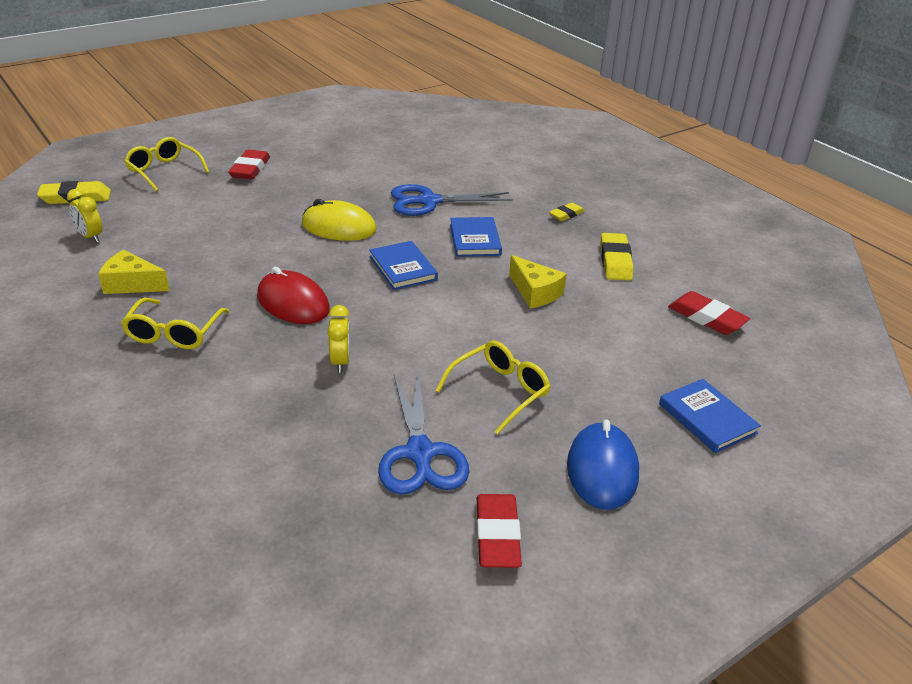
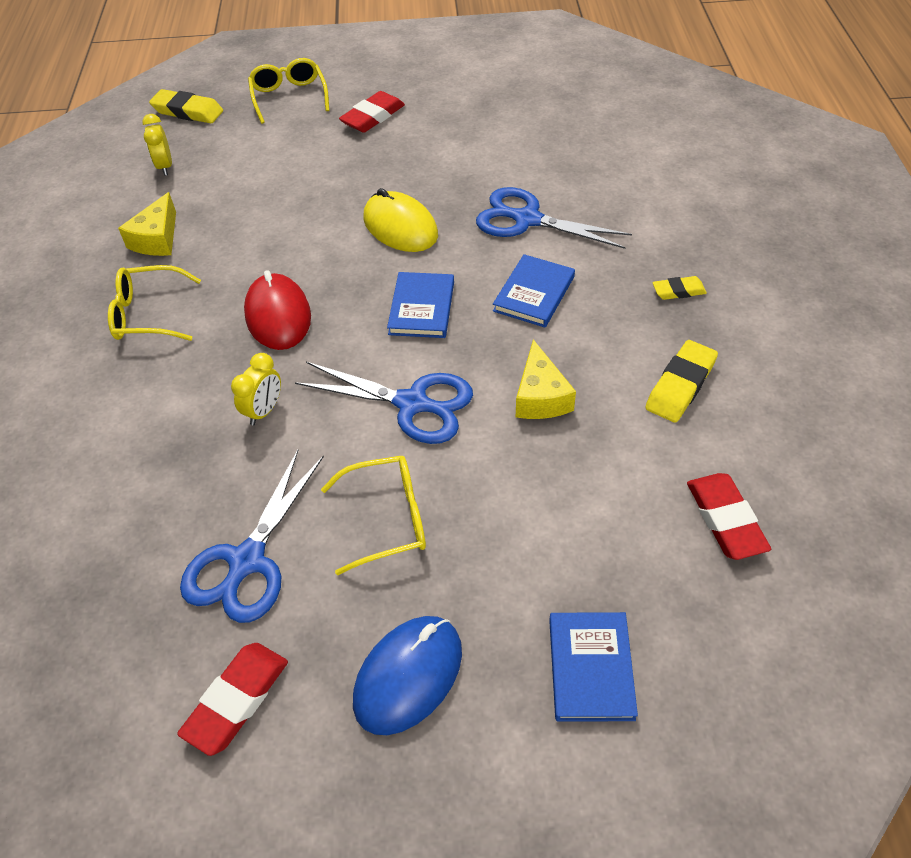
camera: 35 degrees right, 15 degrees up
yellow cheese [98,250,170,294] -> yellow cheese turned 120 degrees counterclockwise [118,192,176,256]
yellow glasses [121,298,230,349] -> yellow glasses turned 45 degrees clockwise [108,265,201,341]
none -> blue scissors [295,362,473,444]

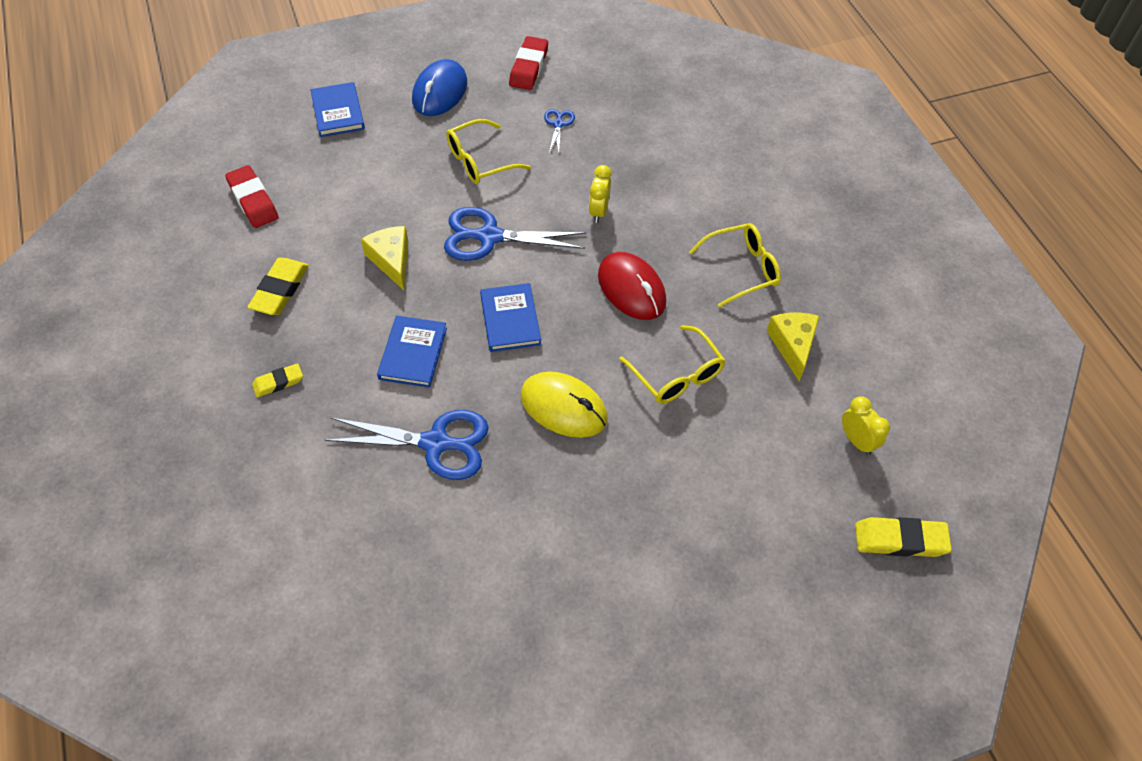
camera: 160 degrees right, 5 degrees up
blue scissors [180,450,324,623] -> blue scissors [544,109,575,154], size x0.49
yellow glasses [248,58,329,124] -> yellow glasses moved to [619,325,726,404]
red eraser [339,91,405,133] -> none

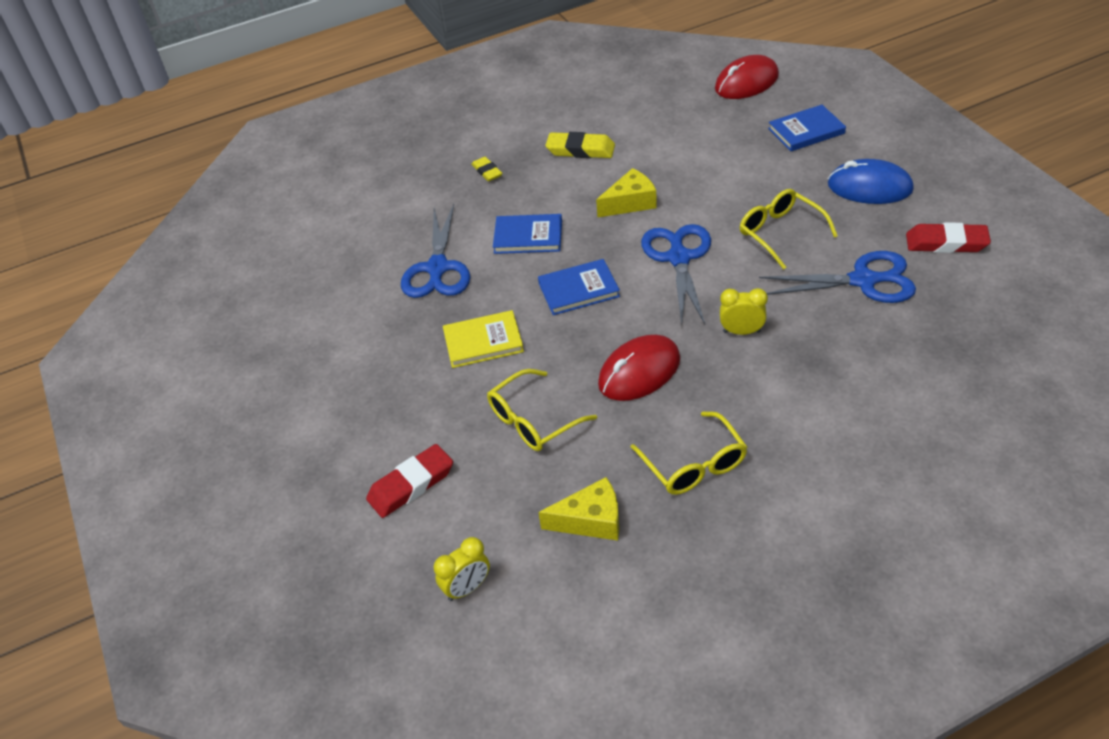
camera: 90 degrees right, 10 degrees down
red eraser [225,165,279,228] -> red eraser moved to [366,444,453,518]
yellow mouse [521,372,607,438] -> yellow book [443,310,524,368]
blue scissors [544,109,575,154] -> blue scissors [759,251,916,303], size x2.04
yellow eraser [855,517,952,557] -> none
none -> red mouse [715,55,779,99]

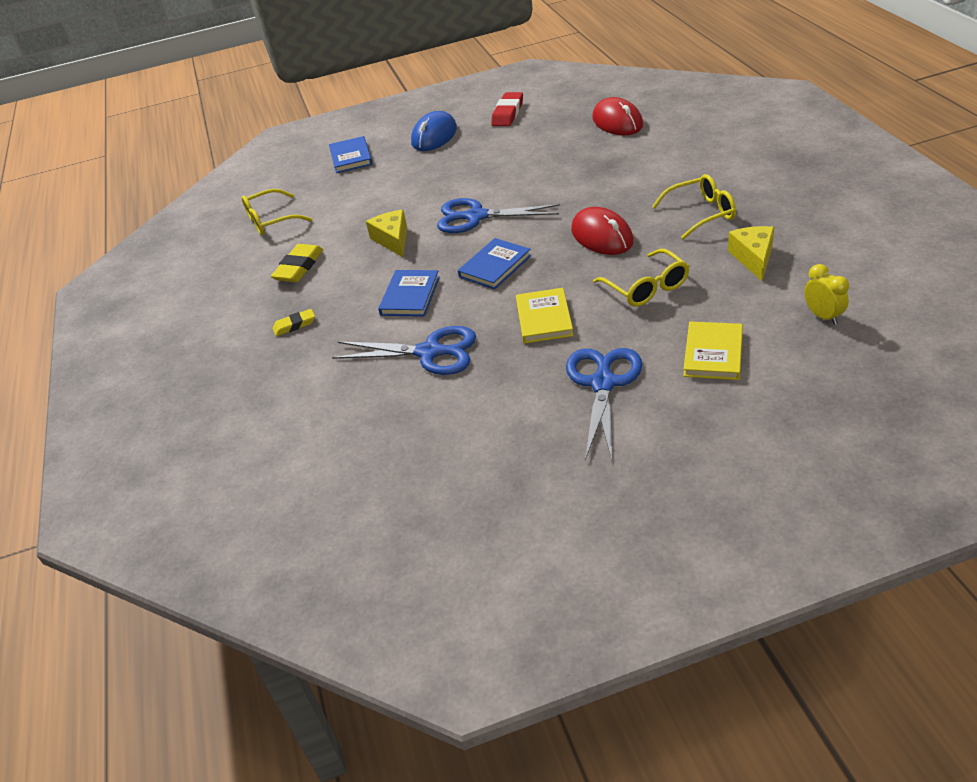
camera: 80 degrees left, 5 degrees down
red eraser [366,444,453,518] -> yellow book [683,321,743,380]
blue book [538,259,620,315] -> blue book turned 45 degrees clockwise [458,238,531,289]
red mouse [715,55,779,99] -> red mouse moved to [592,97,643,135]
yellow clock [720,288,768,335] -> none
yellow glasses [740,189,838,270] -> yellow glasses moved to [242,189,312,235]
blue scissors [759,251,916,303] -> blue scissors moved to [566,348,642,460]

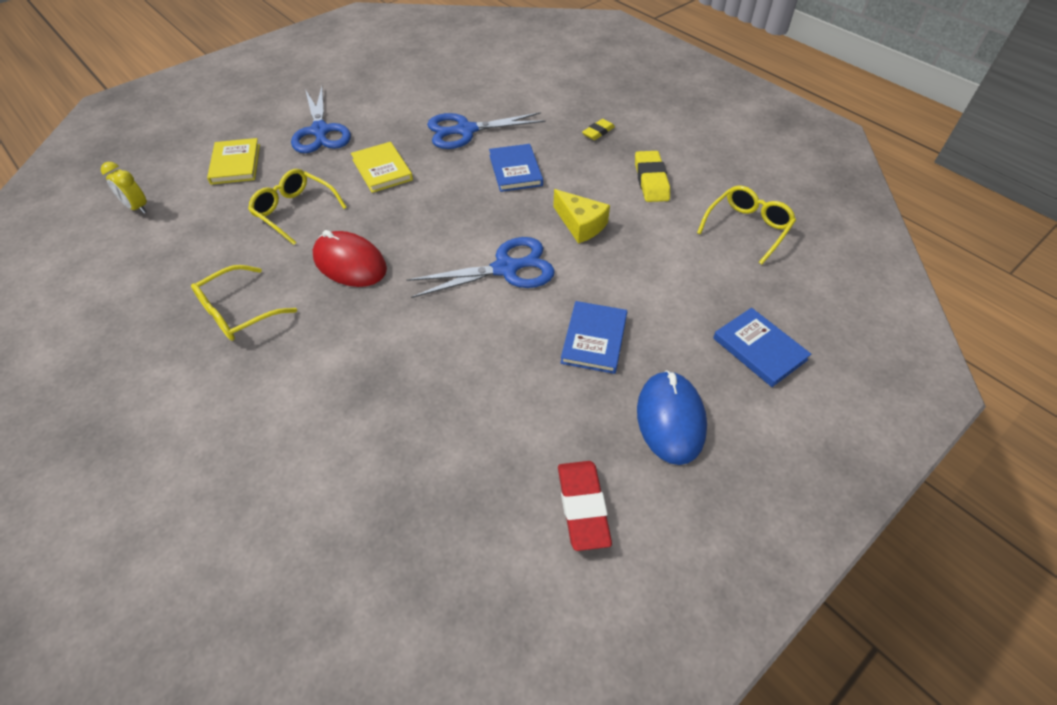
camera: 150 degrees right, 10 degrees up
blue book [458,238,531,289] -> blue book moved to [561,301,627,374]
red mouse [592,97,643,135] -> none
yellow cheese [728,226,774,281] -> none

